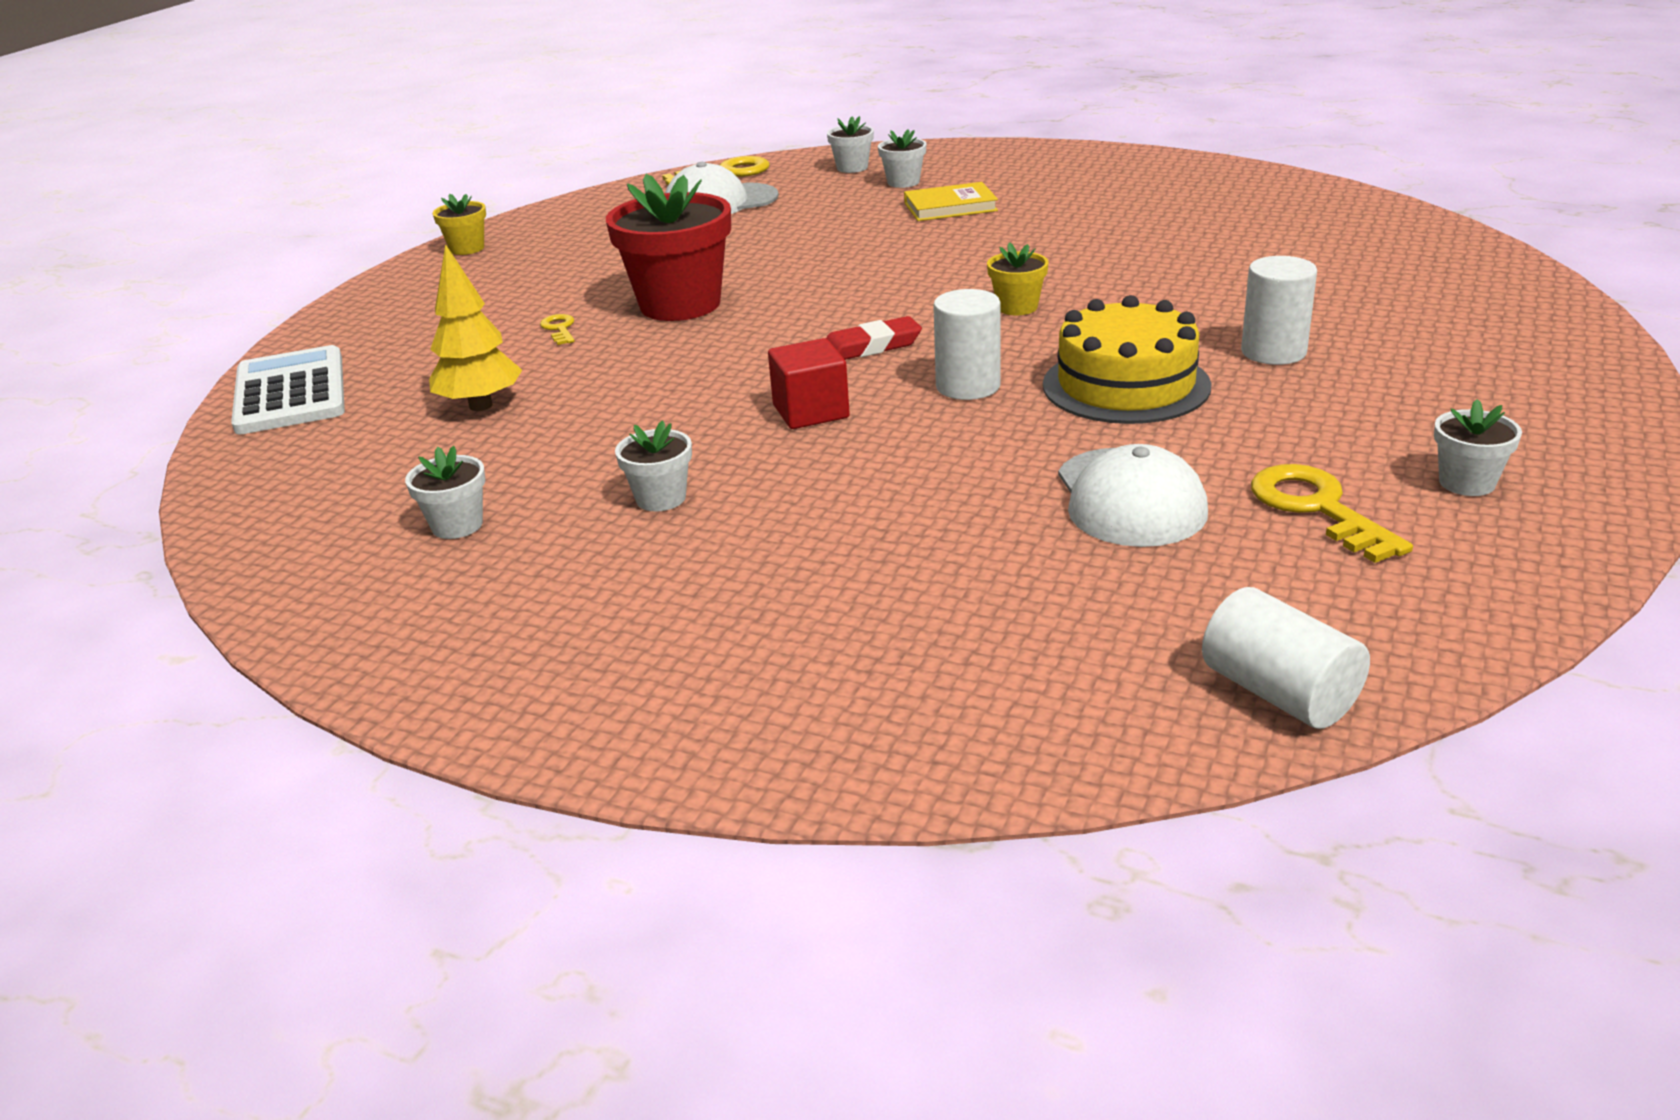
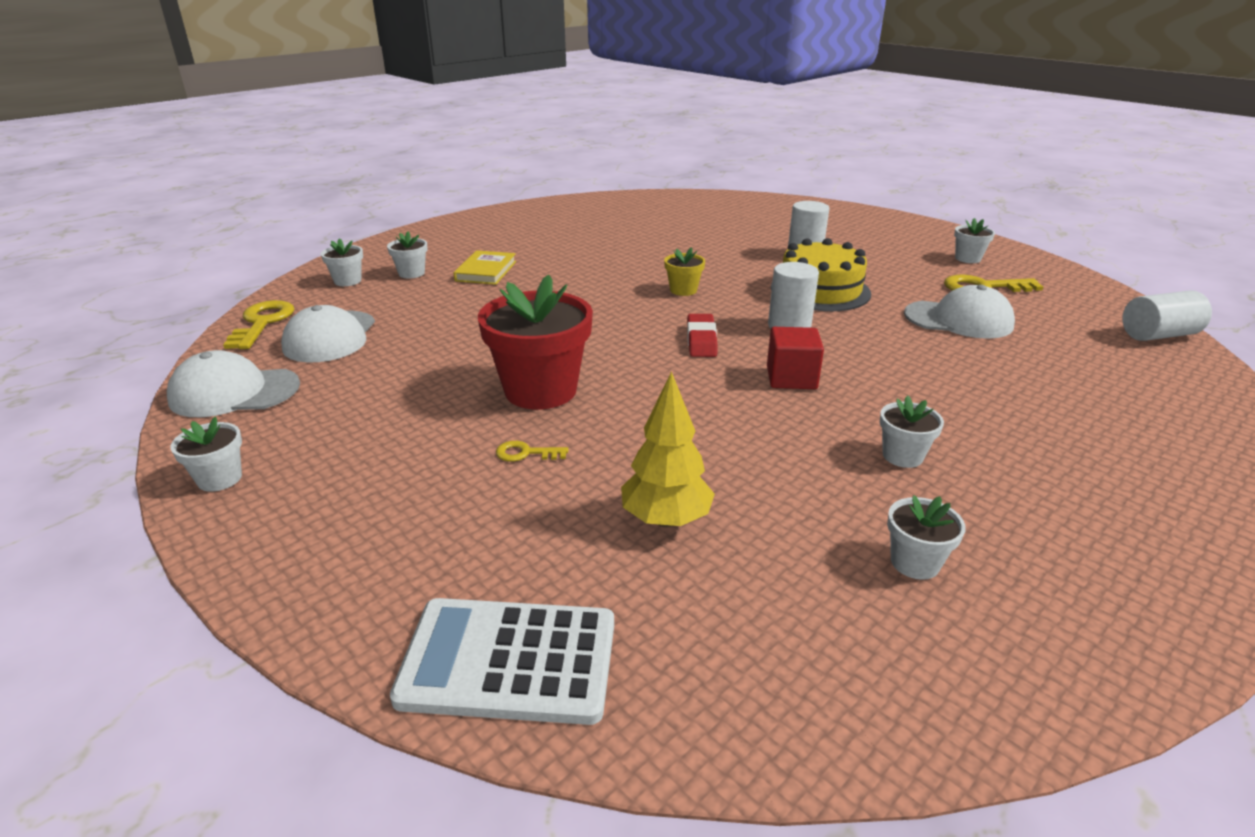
camera: 70 degrees left, 0 degrees up
yellow flower pot [432,194,486,255] -> white flower pot [170,417,242,492]
none -> white cap [167,350,300,417]

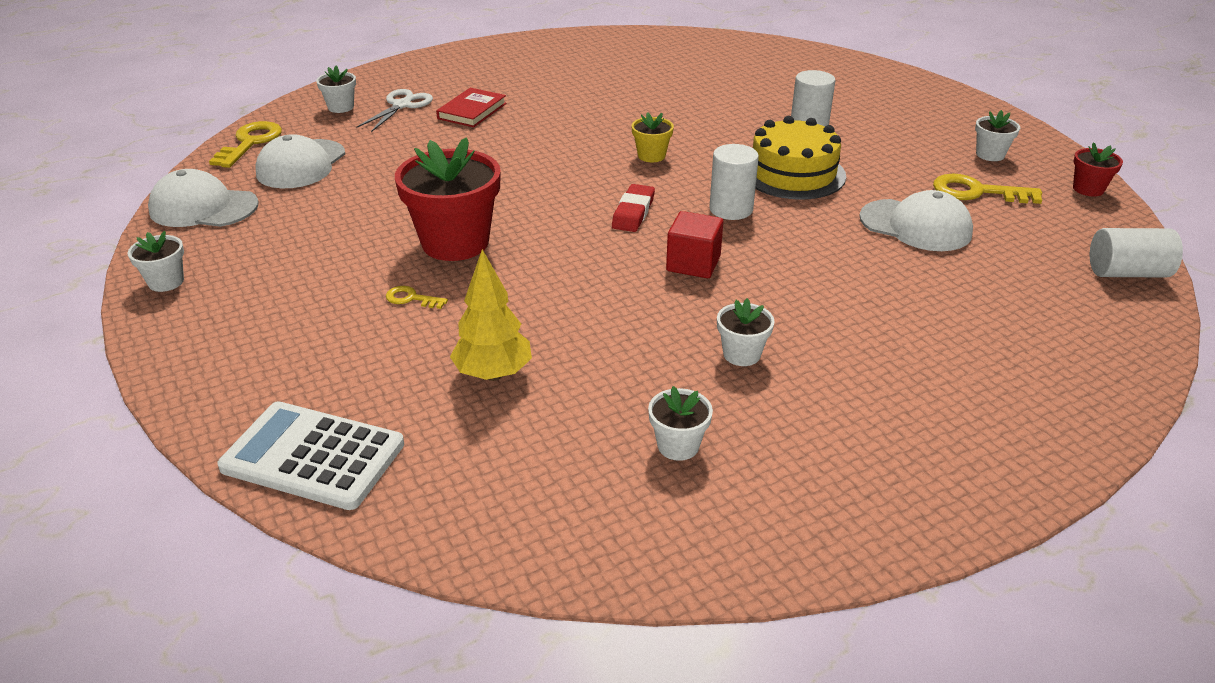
camera: 15 degrees right, 5 degrees up
white flower pot [387,231,428,278] -> white scissors [357,89,433,132]
yellow book [454,250,516,285] -> red book [436,88,506,127]
none -> red flower pot [1073,142,1123,197]

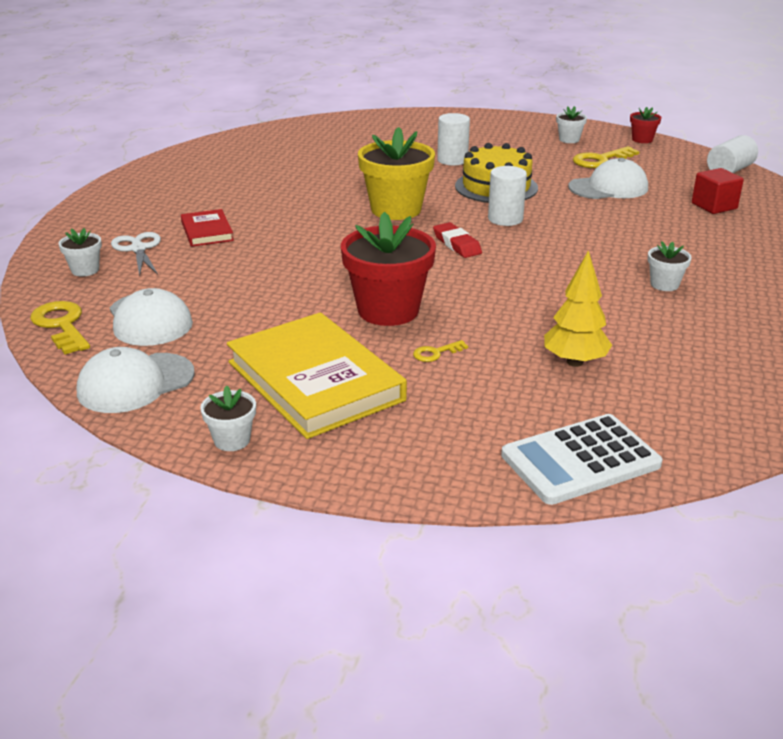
camera: 45 degrees left, 5 degrees down
yellow flower pot [631,112,674,162] -> yellow flower pot [358,127,435,220], size x2.09
white flower pot [648,386,713,461] -> none
red cube [666,211,723,278] -> red cube moved to [692,168,744,214]
none -> yellow book [227,312,407,439]

